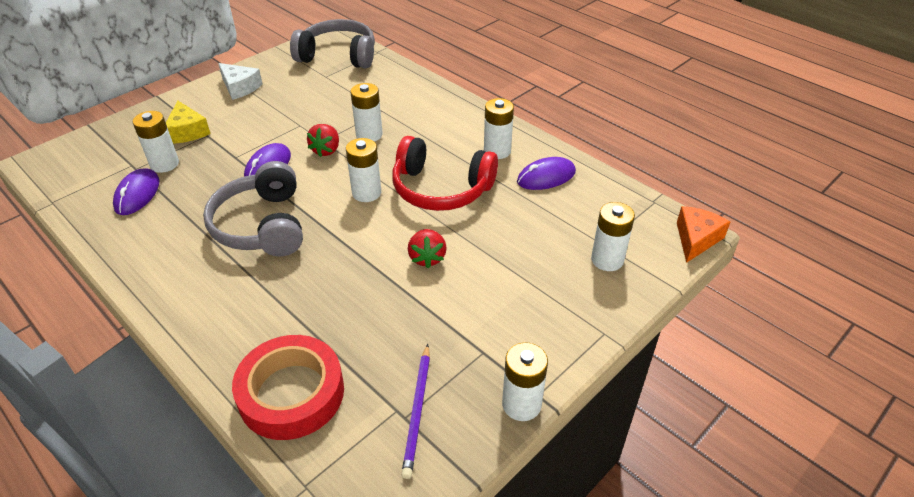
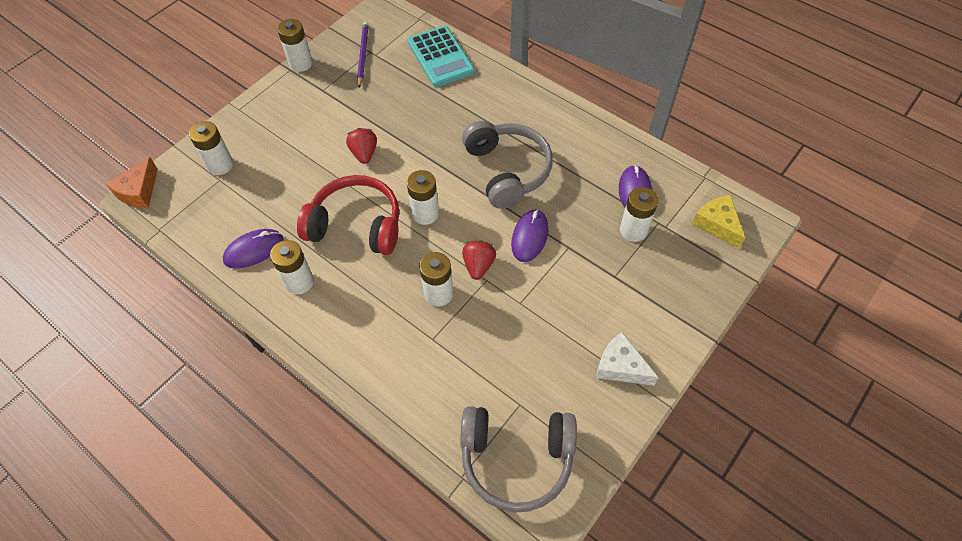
camera: 175 degrees right, 15 degrees up
yellow cheese [166,101,211,144] -> yellow cheese moved to [692,195,745,248]
red tape [232,335,344,440] -> turquoise calculator [407,26,475,87]

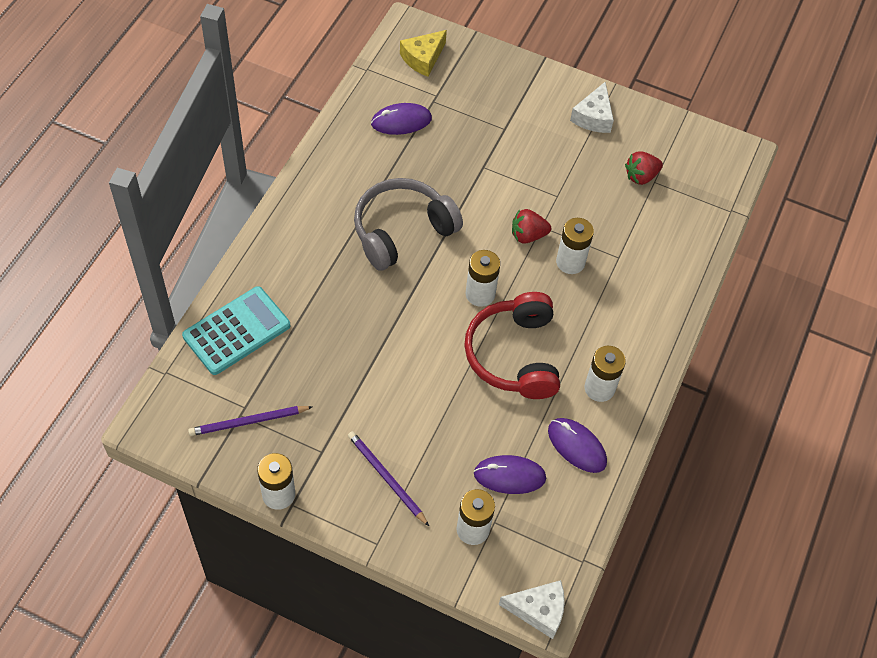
camera: 110 degrees left, 0 degrees up
orange cheese [106,157,158,208] -> white cheese [499,580,565,639]
red strawberry [346,128,377,164] -> red strawberry moved to [625,151,663,185]
grey headphones [460,406,577,513] -> none
purple mouse [511,209,549,262] -> purple mouse moved to [474,455,546,494]
white battery [620,187,658,242] -> none
none -> purple pencil [348,431,429,526]

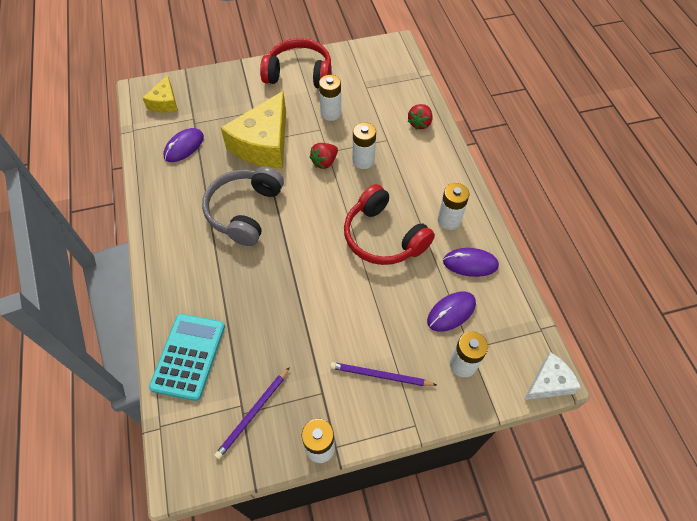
camera: 35 degrees left, 0 degrees up
white battery [466,250,500,307] -> white battery moved to [319,75,341,121]
white cheese [570,82,614,133] -> red headphones [260,38,332,88]
red strawberry [625,151,663,185] -> red strawberry moved to [408,104,433,130]
none -> yellow cheese [221,91,286,168]

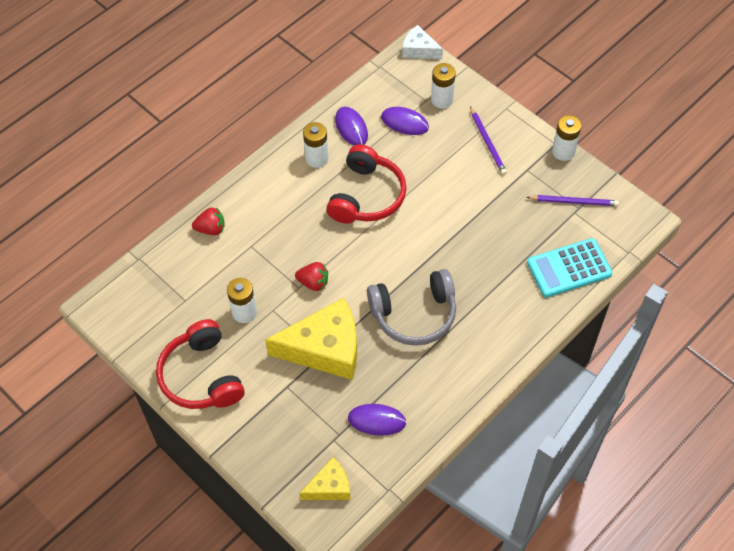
camera: 120 degrees left, 0 degrees up
white battery [353,122,376,169] -> none

